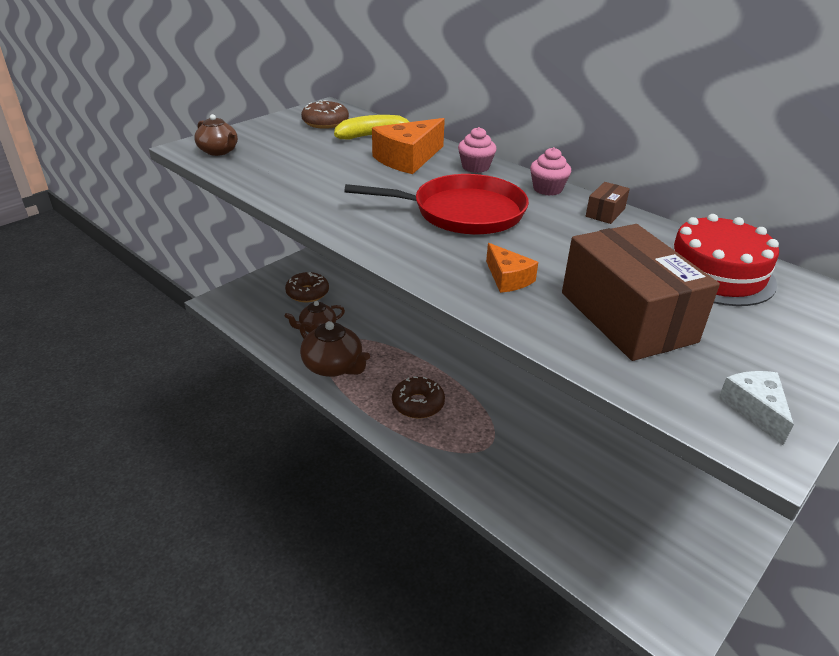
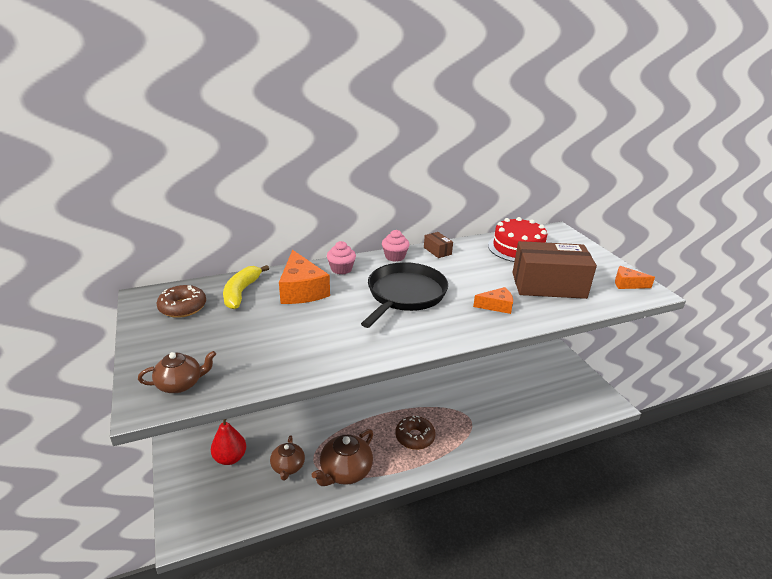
camera: 65 degrees left, 5 degrees down
brown donut [285,272,329,302] -> red pear [211,419,246,465]
brown teapot [299,321,370,377] -> brown teapot turned 150 degrees clockwise [312,429,373,486]
red pan [344,174,529,234] -> black pan [361,262,448,328]
white cheese [718,371,794,445] -> orange cheese [615,266,655,289]

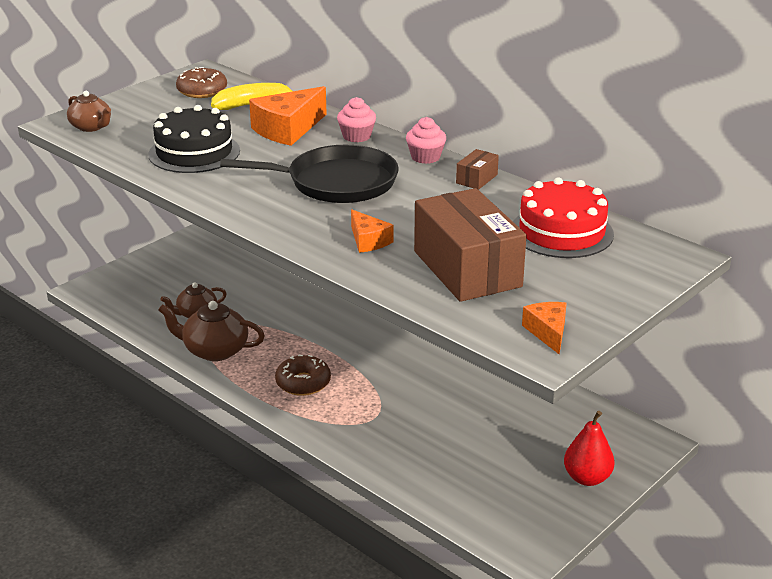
camera: 65 degrees right, 0 degrees up
red pear [211,419,246,465] -> red pear moved to [564,411,614,486]
none -> black cake [148,105,240,173]

